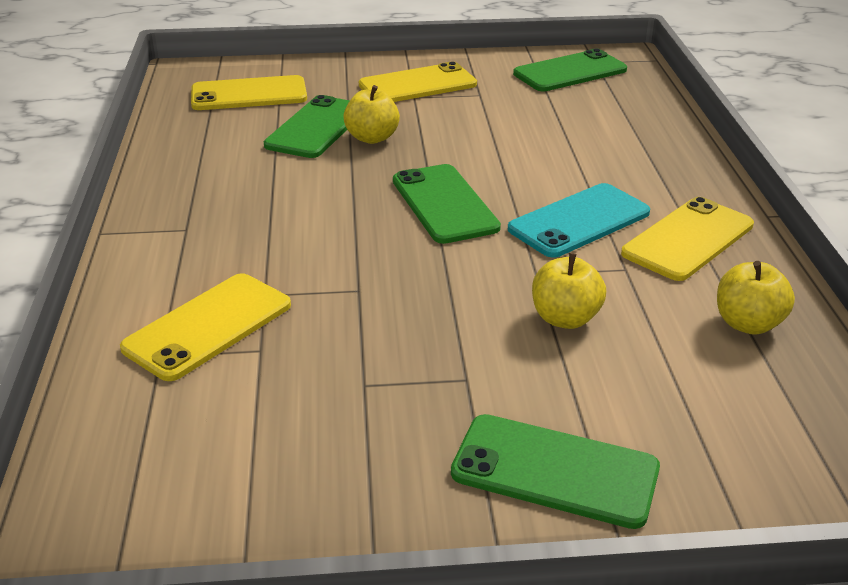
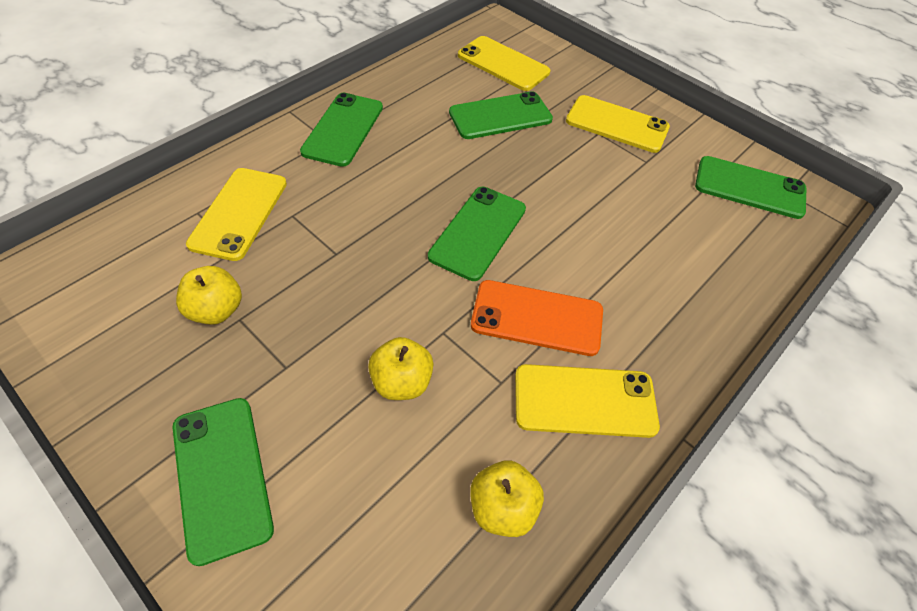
camera: 45 degrees right, 20 degrees up
yellow phone [120,273,291,381] -> yellow phone turned 75 degrees counterclockwise [186,168,287,261]
yellow apple [343,85,400,144] -> yellow apple moved to [176,266,242,325]
turquoise phone [508,183,650,258] -> orange phone [471,280,603,356]
none -> green phone [300,93,383,167]

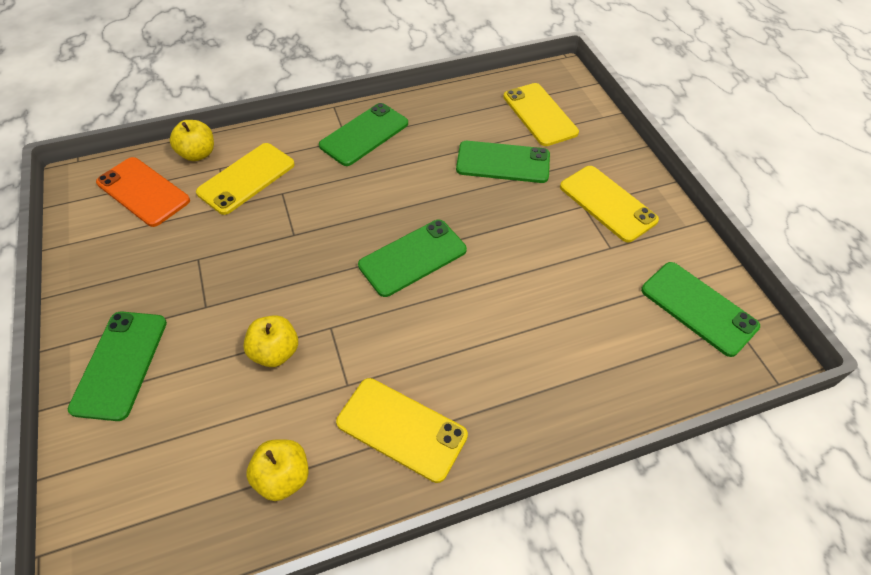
camera: 30 degrees right, 0 degrees up
yellow apple [176,266,242,325] -> yellow apple moved to [170,120,214,161]
orange phone [471,280,603,356] -> orange phone moved to [96,157,190,227]

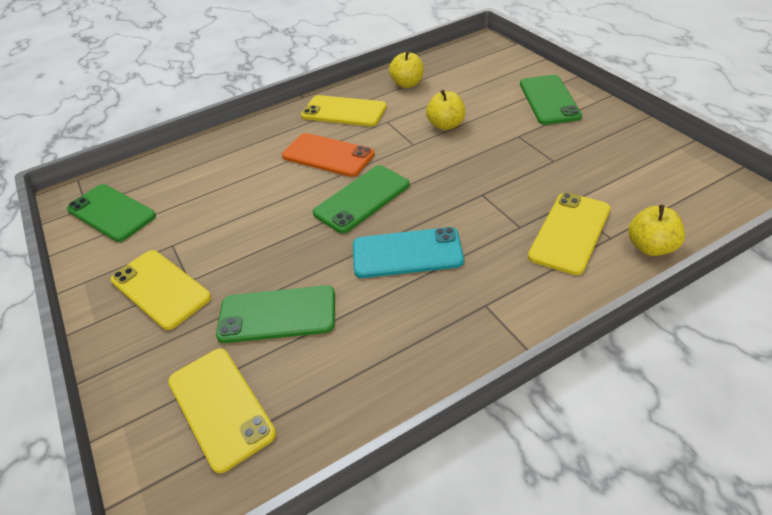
camera: 175 degrees right, 10 degrees down
orange phone [96,157,190,227] -> orange phone moved to [282,133,375,177]
green phone [319,103,408,166] -> none
none -> turquoise phone [353,227,464,278]

